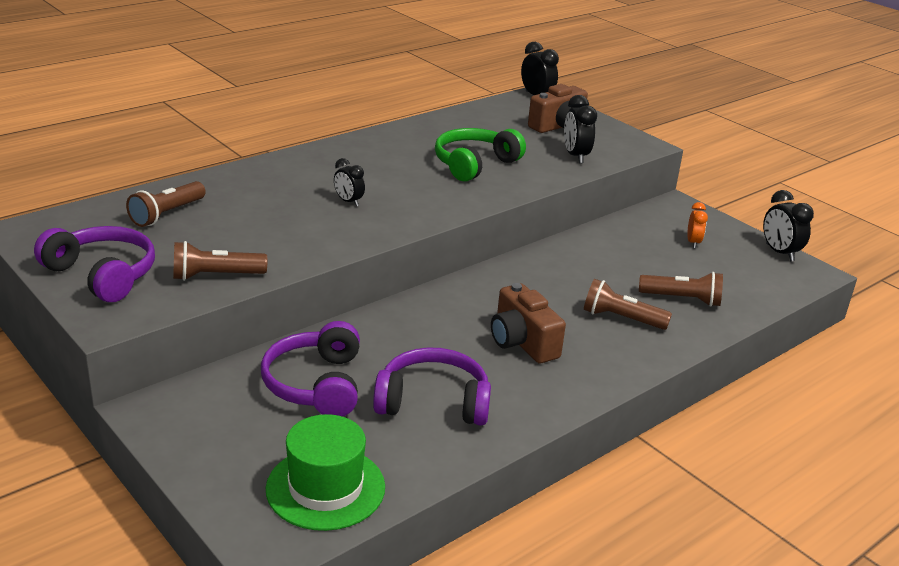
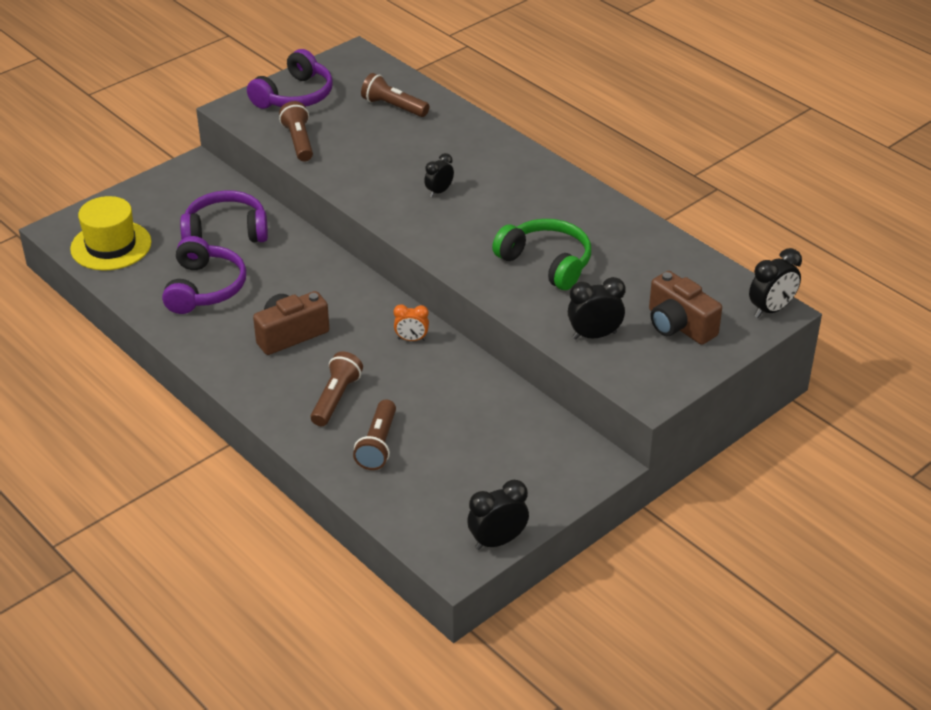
camera: 90 degrees right, 10 degrees up
green hat [266,414,385,531] -> yellow hat [70,196,152,270]
orange clock [687,202,708,248] -> orange clock moved to [394,304,429,341]

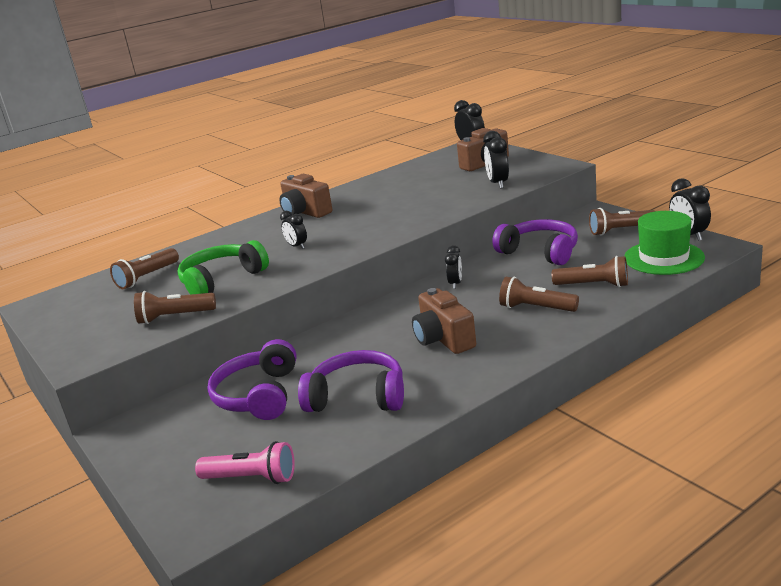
camera: 80 degrees left, 15 degrees down
yellow hat [70,196,152,270] -> pink flashlight [195,441,295,484]
purple headphones [247,49,333,109] -> purple headphones moved to [492,219,578,265]
orange clock [394,304,429,341] -> black clock [445,245,462,289]
green headphones [492,219,591,290] -> green headphones moved to [177,240,269,295]
none -> brown camera [279,174,332,218]
none -> brown flashlight [589,208,655,236]
none -> green hat [624,211,705,275]

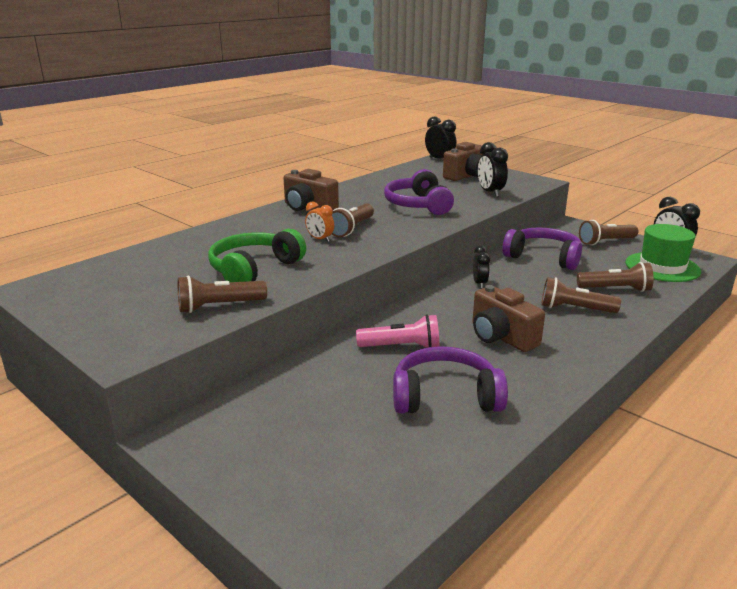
camera: 15 degrees left, 0 degrees up
brown flashlight [110,248,179,289] -> brown flashlight moved to [332,203,374,237]
pink flashlight [195,441,295,484] -> pink flashlight moved to [356,314,439,348]
purple headphones [207,339,297,420] -> purple headphones moved to [384,169,454,215]
black clock [280,211,307,249] -> orange clock [305,201,334,242]

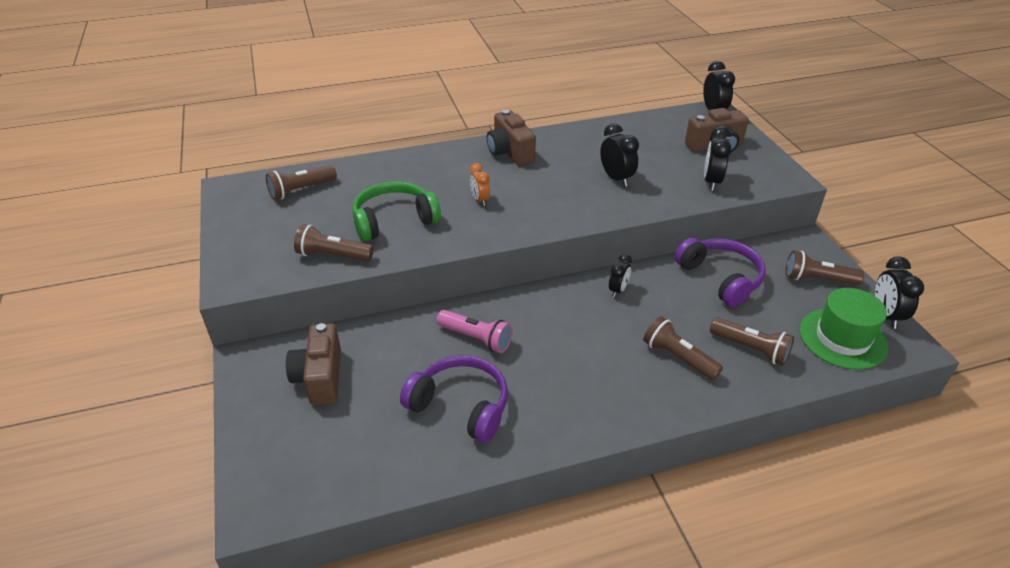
camera: 30 degrees right, 15 degrees up
brown flashlight [332,203,374,237] -> brown flashlight moved to [266,165,337,200]
purple headphones [384,169,454,215] -> black clock [600,123,639,187]
brown camera [472,285,545,352] -> brown camera moved to [286,323,341,405]

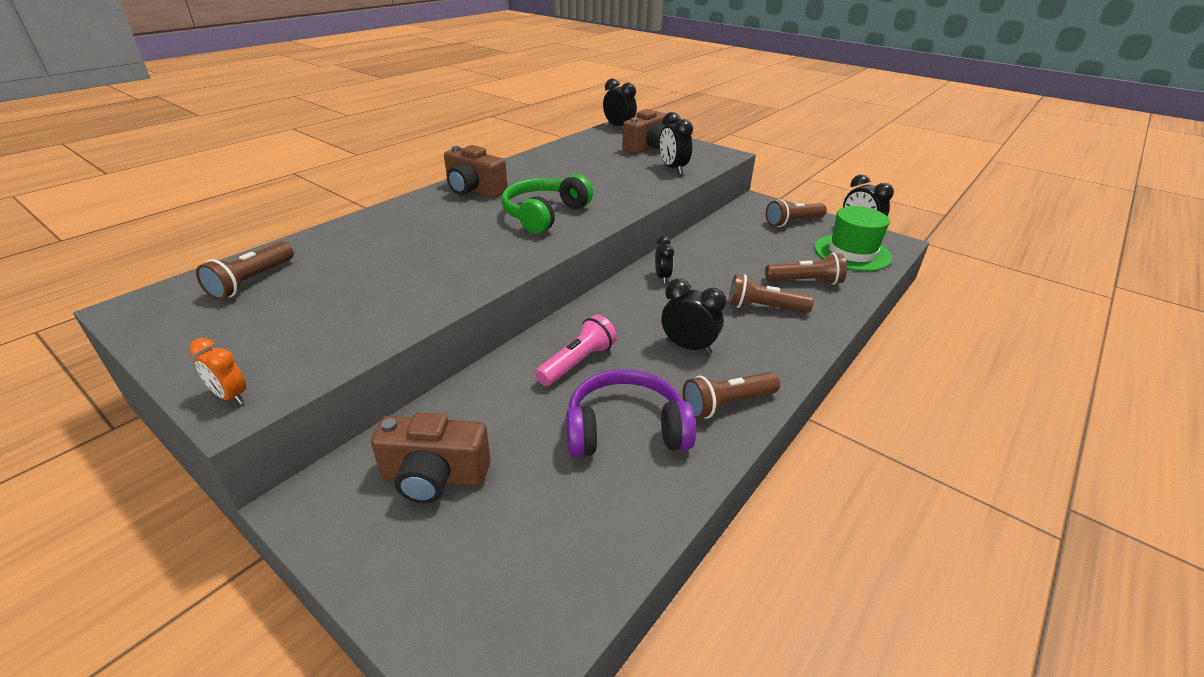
camera: 35 degrees left, 5 degrees down
brown camera [286,323,341,405] -> brown camera turned 45 degrees counterclockwise [371,412,491,503]
brown flashlight [294,224,374,261] -> brown flashlight moved to [682,372,780,419]
green headphones [352,181,441,241] -> green headphones moved to [502,174,593,234]
pink flashlight [437,310,513,353] -> pink flashlight turned 45 degrees counterclockwise [535,315,617,386]
orange clock [470,163,490,206] -> orange clock moved to [189,338,246,404]
black clock [600,123,639,187] -> black clock moved to [662,279,726,354]
purple headphones [675,238,766,307] -> none

